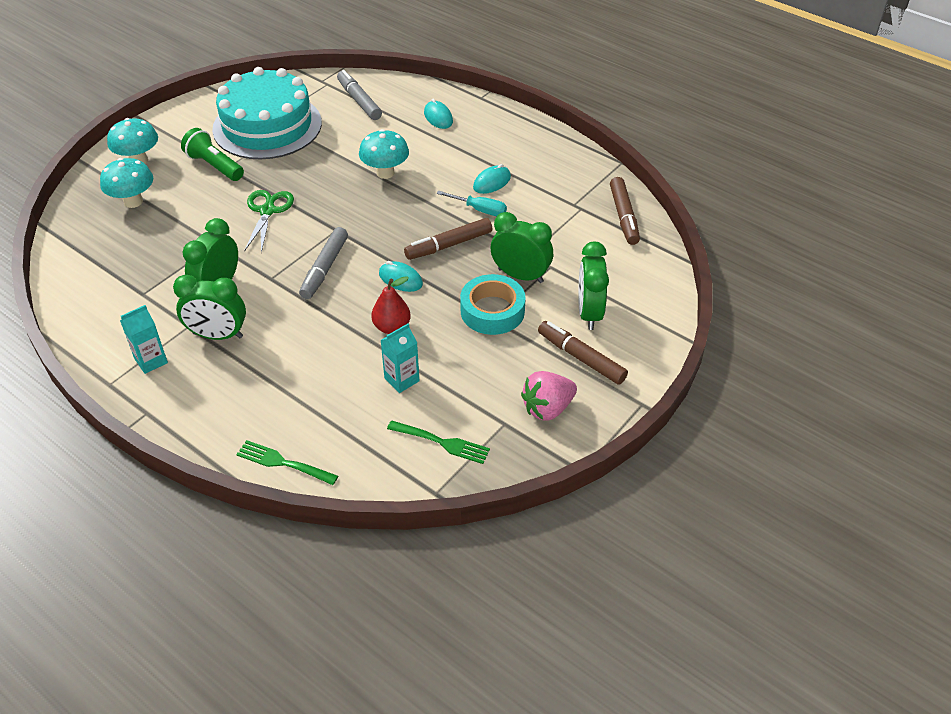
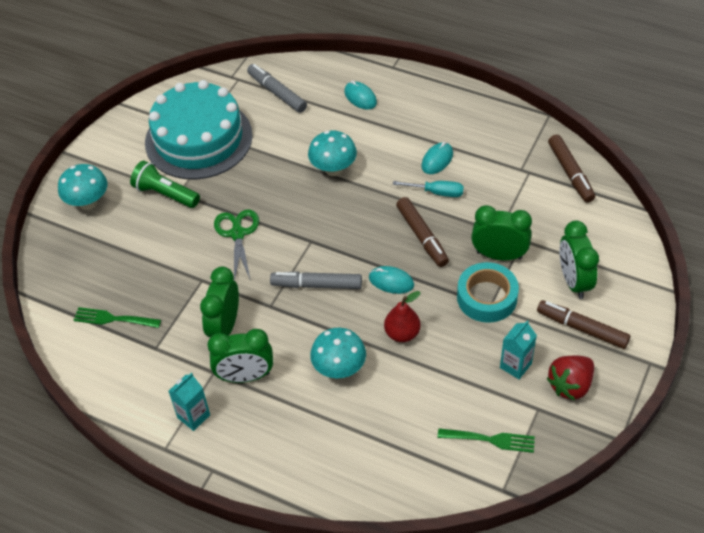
camera: 10 degrees left, 5 degrees up
turquoise mushroom [100,158,153,208] -> turquoise mushroom moved to [310,328,366,378]
green fork [236,440,338,485] -> green fork moved to [73,307,161,328]
grey marker [299,227,348,299] -> grey marker turned 90 degrees clockwise [270,271,362,289]
turquoise carton [381,323,420,393] -> turquoise carton moved to [500,320,537,379]
brown marker [404,218,492,260] -> brown marker turned 75 degrees counterclockwise [396,197,449,267]
pink strawberry [521,371,577,421] -> red strawberry [547,355,594,400]

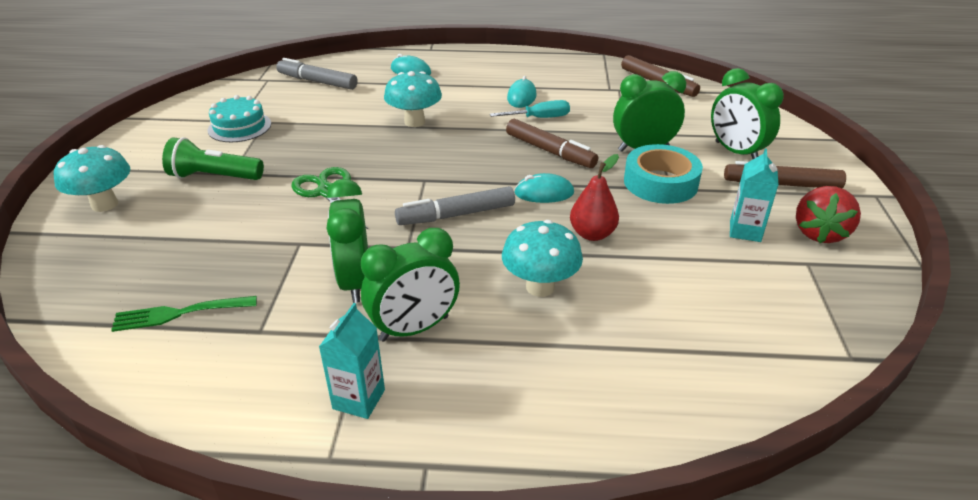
camera: 25 degrees left, 15 degrees down
turquoise cake [145,80,253,179] -> turquoise cake [208,95,271,142], size x0.47
green fork [438,428,535,453] -> none

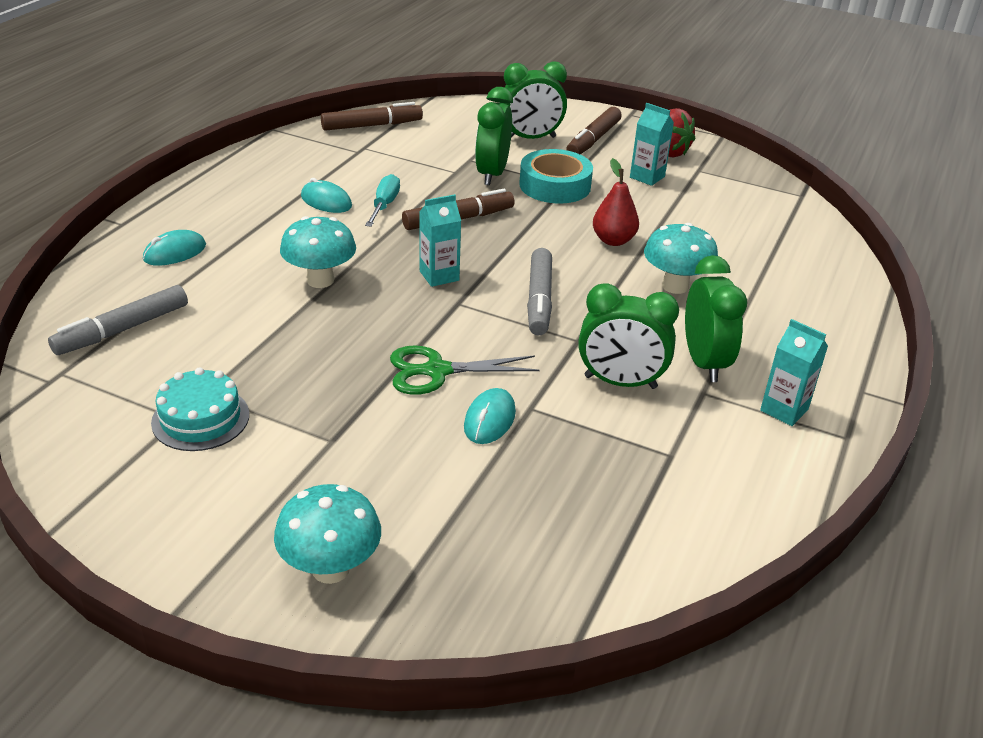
camera: 70 degrees left, 0 degrees up
green fork [111,296,257,332] -> none
green flashlight [162,137,264,180] -> none
turquoise mouse [514,173,574,203] -> turquoise mouse moved to [464,388,516,444]
none -> turquoise carton [419,194,461,287]

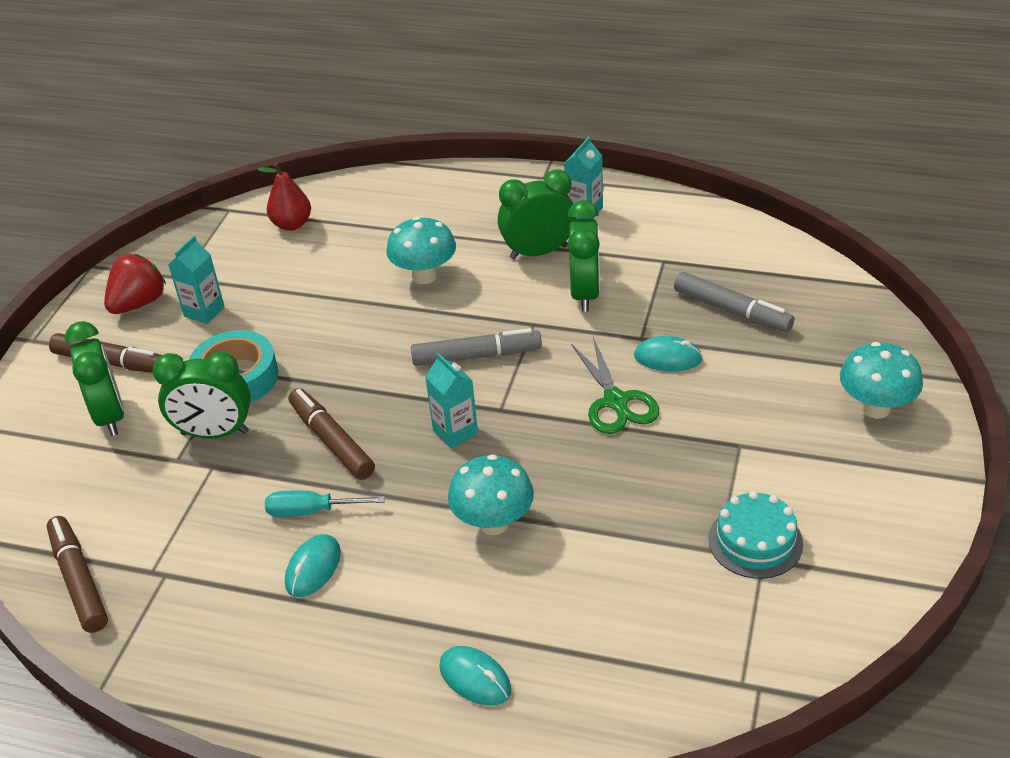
camera: 95 degrees left, 5 degrees up
grey marker [48,285,188,355] -> grey marker moved to [674,272,794,332]
red pear [593,158,639,246] -> red pear moved to [257,163,311,231]

